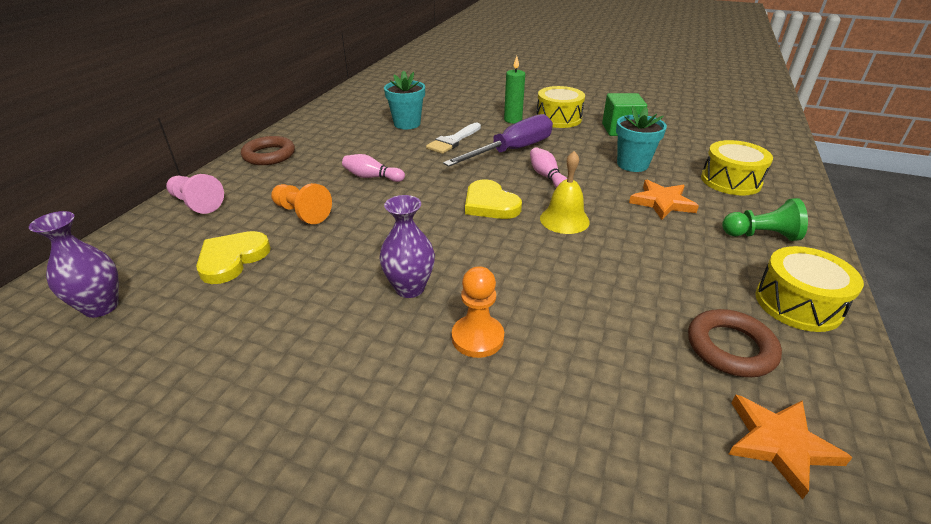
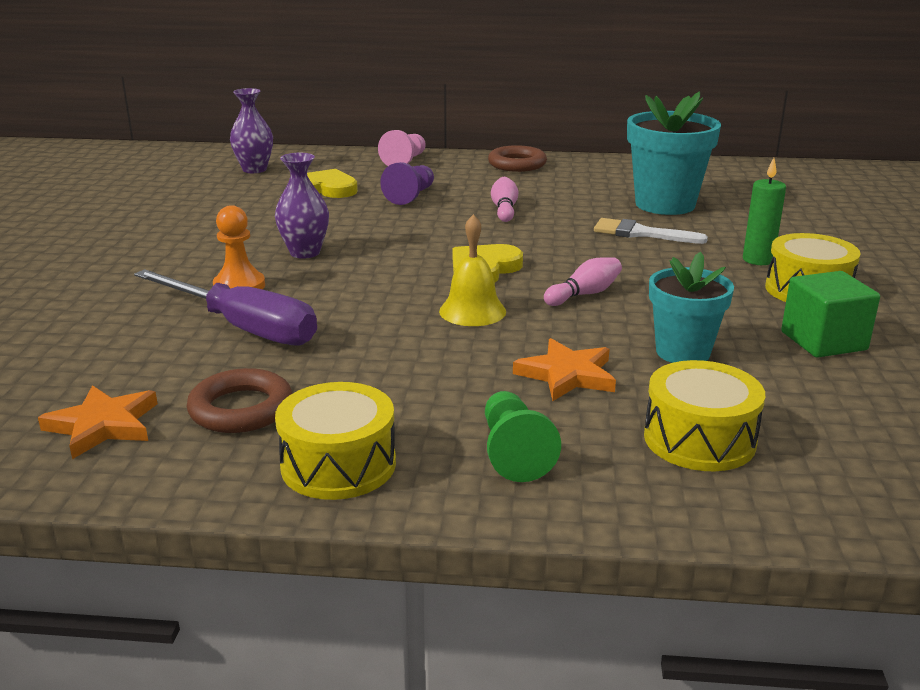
camera: 75 degrees right, 10 degrees down
orange pawn [271,183,332,224] -> purple pawn [380,162,434,205]
turquoise flower pot [384,71,425,129] -> turquoise flower pot [627,92,721,215], size x1.56
purple screwdriver [443,114,553,166] -> purple screwdriver moved to [134,269,317,346]

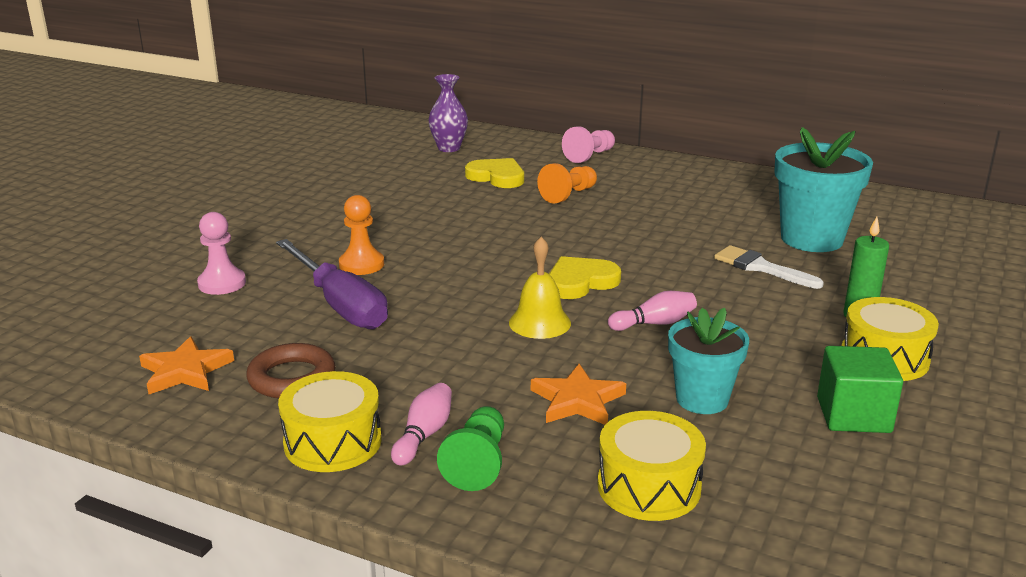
camera: 20 degrees right, 0 degrees up
purple vase [275,153,329,259] -> none
purple pawn [380,162,434,205] -> orange pawn [537,163,597,203]
brown ring [488,145,547,172] -> none
pink bowling pin [491,177,518,222] -> pink bowling pin moved to [391,383,452,466]
none -> pink pawn [197,212,246,295]

